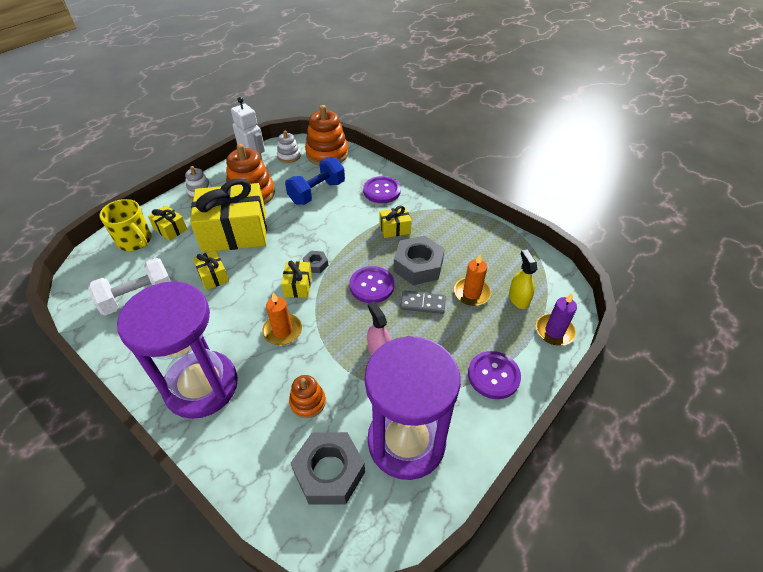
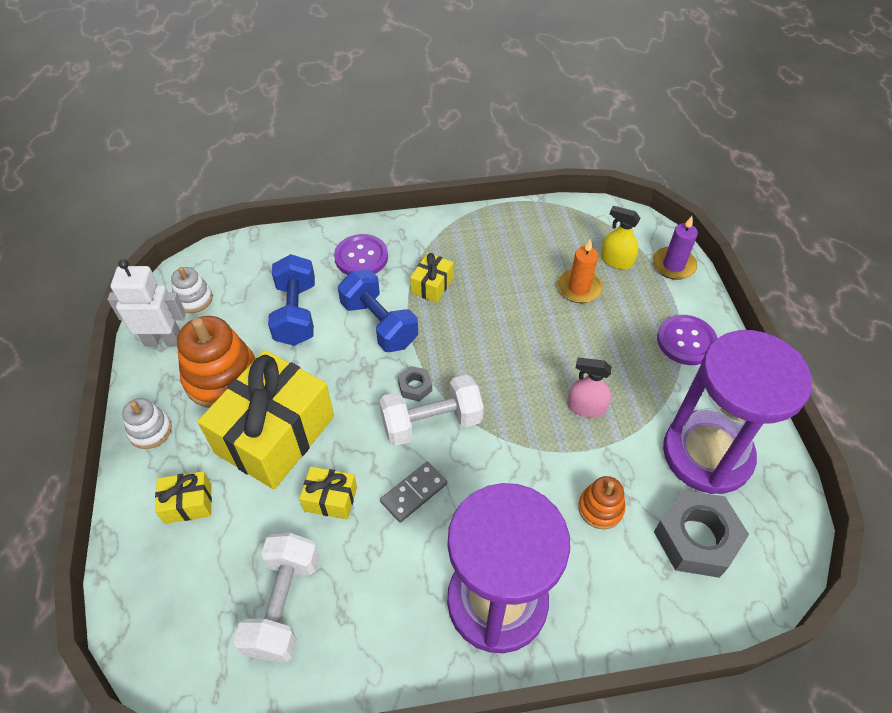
camera: 50 degrees left, 5 degrees up
yellow mug [100,199,152,251] -> none
orange candle [262,293,302,345] -> none
yellow gift [281,260,312,298] -> white dumbbell [379,374,484,446]
orange stacking toy [305,105,349,166] -> none
purple button [349,266,394,303] -> none
grey nut [393,236,445,285] -> none
grey domino [400,290,446,314] -> grey domino moved to [380,462,447,523]
none -> blue dumbbell [338,270,418,352]

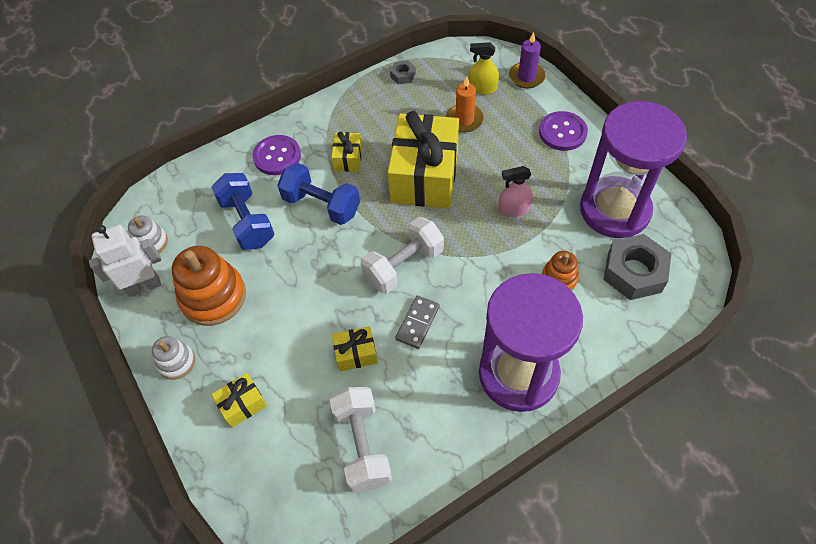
camera: 20 degrees left, 5 degrees up
yellow gift [197,350,334,489] -> yellow gift moved to [388,111,459,208]
grey nut [398,366,432,402] -> grey nut moved to [390,60,416,84]

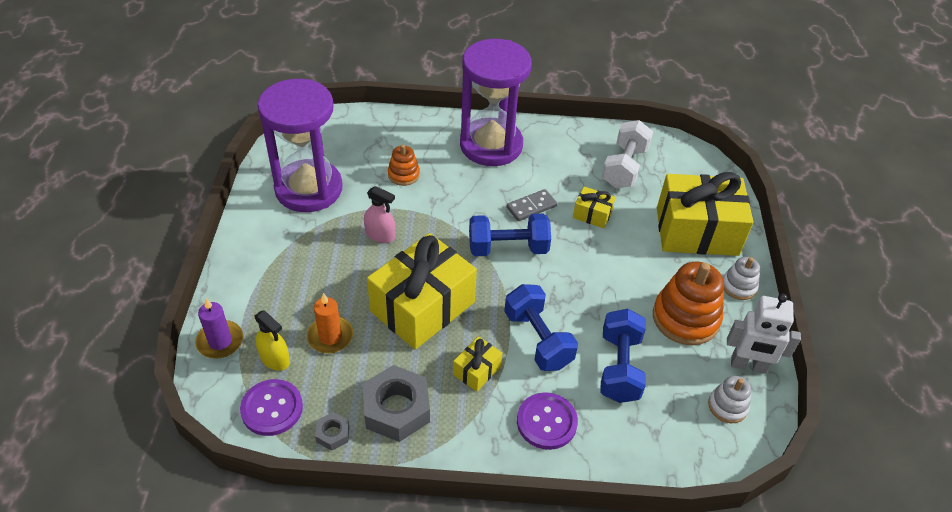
camera: 150 degrees left, 10 degrees down
yellow gift [211,373,267,428] -> yellow gift [657,172,753,256], size x2.26
white dumbbell [361,217,444,294] -> blue dumbbell [469,214,551,256]
purple button [539,111,588,151] -> purple button moved to [240,379,303,436]
grey nut [604,234,672,300] -> grey nut moved to [363,365,430,442]

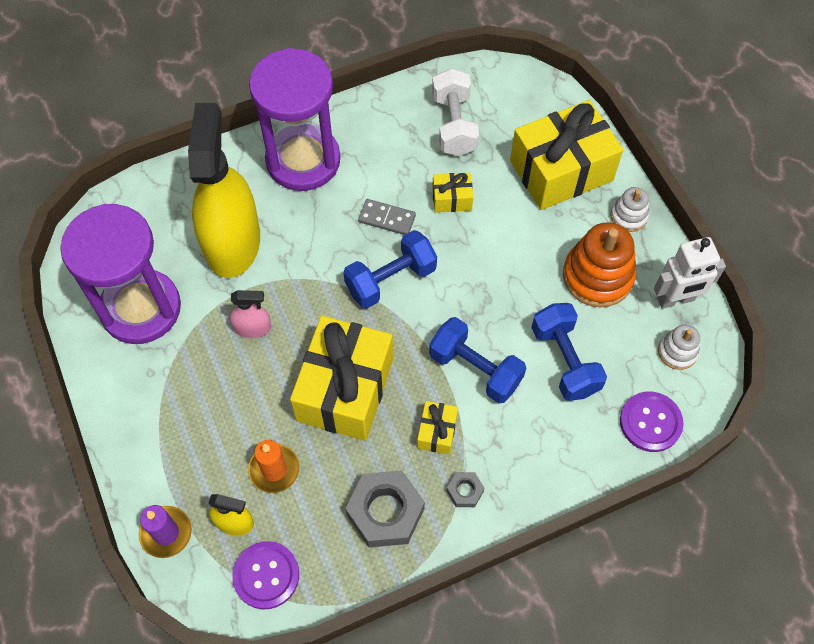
camera: 25 degrees left, 15 degrees up
grey nut [315,412,349,451] -> grey nut moved to [447,472,484,507]
orange stacking toy [388,144,420,186] -> yellow spray bottle [188,103,260,278]
grey domino [507,189,557,221] -> grey domino turned 75 degrees clockwise [358,199,416,235]
purple button [517,392,578,450] -> purple button moved to [620,391,684,452]

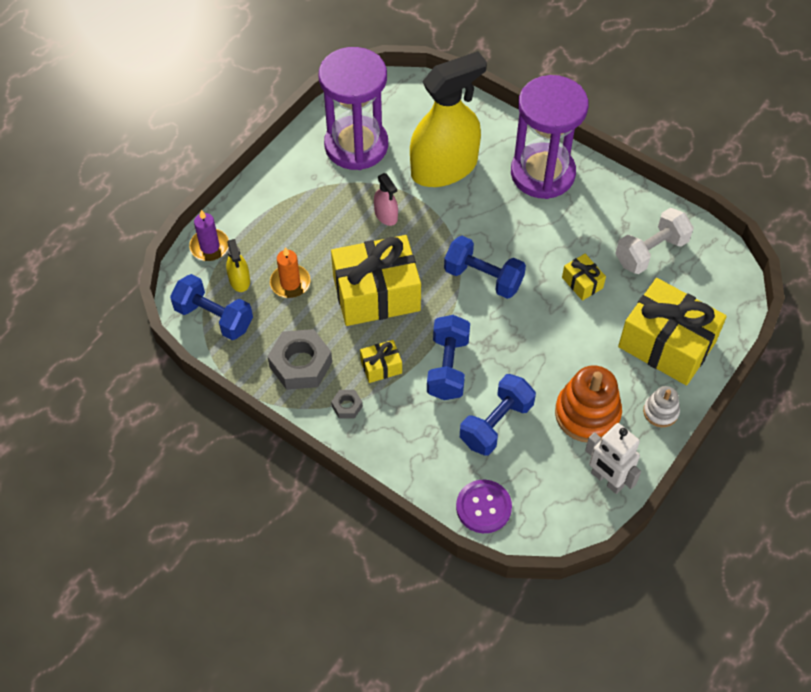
camera: 60 degrees right, 5 degrees down
purple button [232,541,299,609] -> blue dumbbell [170,274,253,340]
grey domino [358,199,416,235] -> none
white stacking toy [658,324,700,370] -> none

